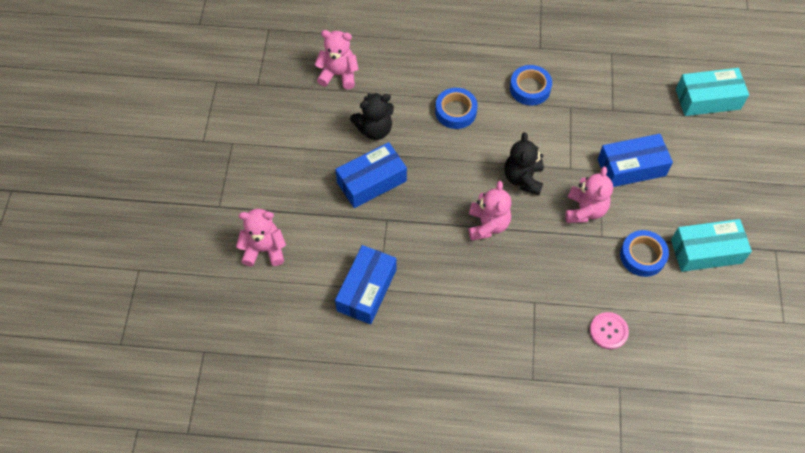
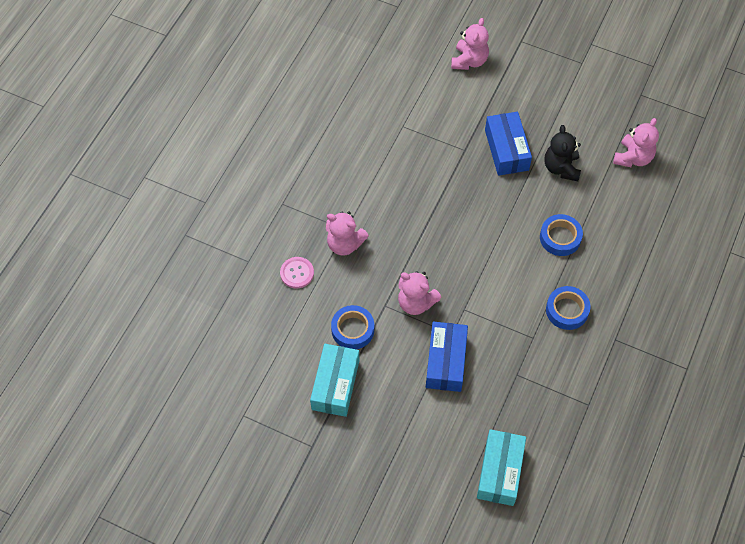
camera: 110 degrees right, 0 degrees up
blue box [335,245,397,324] -> none
pink teddy bear [469,181,511,241] -> pink teddy bear moved to [326,211,369,256]
black teddy bear [504,132,544,195] -> none

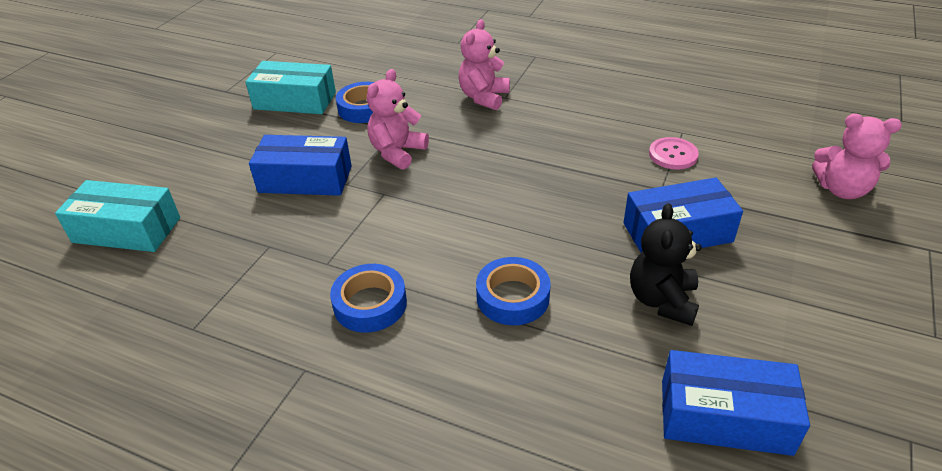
camera: 90 degrees right, 20 degrees down
pink button [280,257,314,288] -> pink button moved to [649,137,699,170]
black teddy bear [544,125,581,181] -> black teddy bear turned 75 degrees counterclockwise [630,203,702,326]
pink teddy bear [613,118,659,167] -> blue box [662,350,810,456]

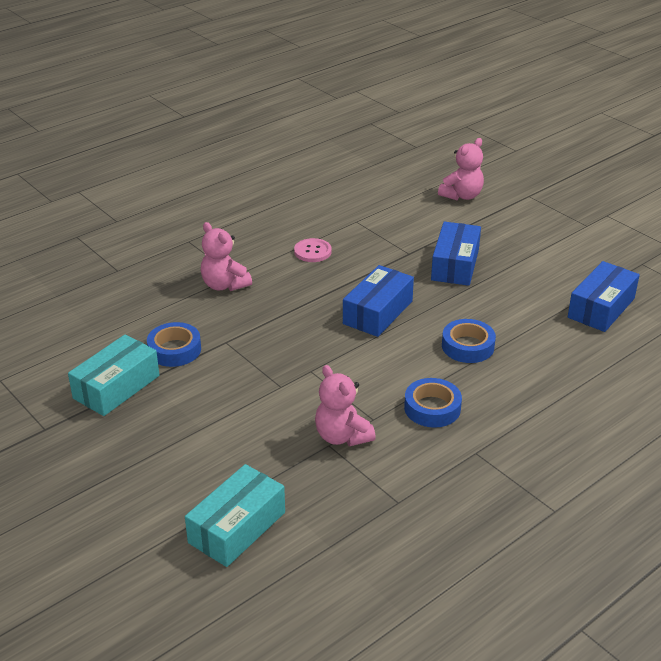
camera: 65 degrees left, 5 degrees down
blue box [249,135,352,196] -> blue box moved to [343,265,414,337]
pink teddy bear [367,69,429,170] -> pink teddy bear moved to [315,365,376,446]
black teddy bear [630,203,702,326] -> none
pink button [649,137,699,170] -> pink button moved to [294,238,332,262]

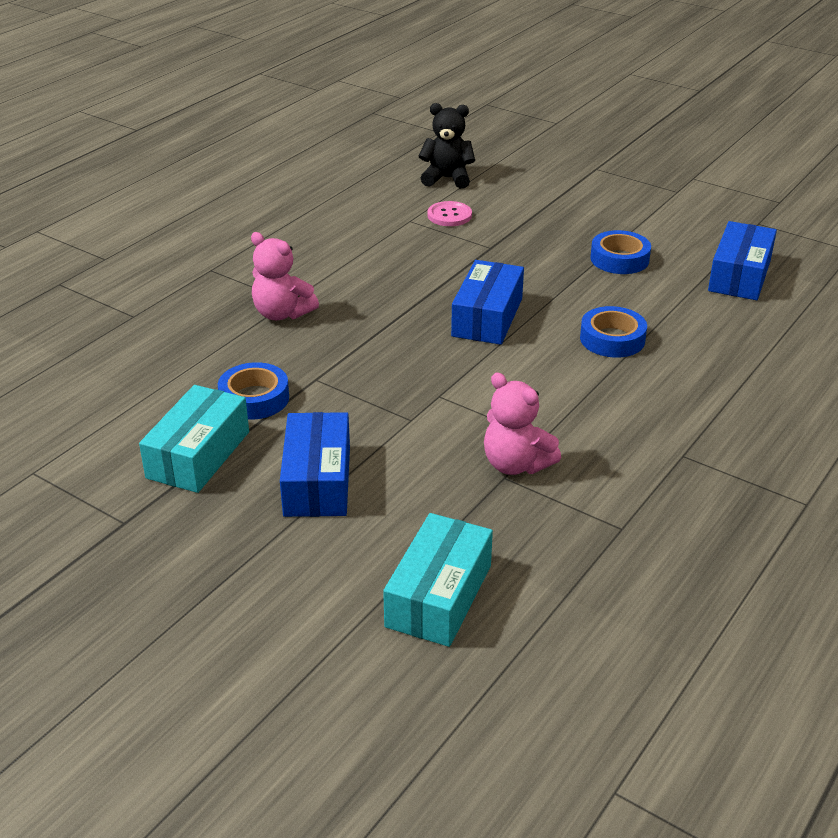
camera: 15 degrees left, 0 degrees up
pink button [294,238,332,262] -> pink button moved to [428,201,472,226]
blue tape [404,378,462,428] -> blue tape moved to [590,230,651,274]
blue box [431,222,481,286] -> blue box moved to [280,412,350,517]
pink teddy bear [438,138,484,200] -> none
none -> black teddy bear [419,103,475,189]

